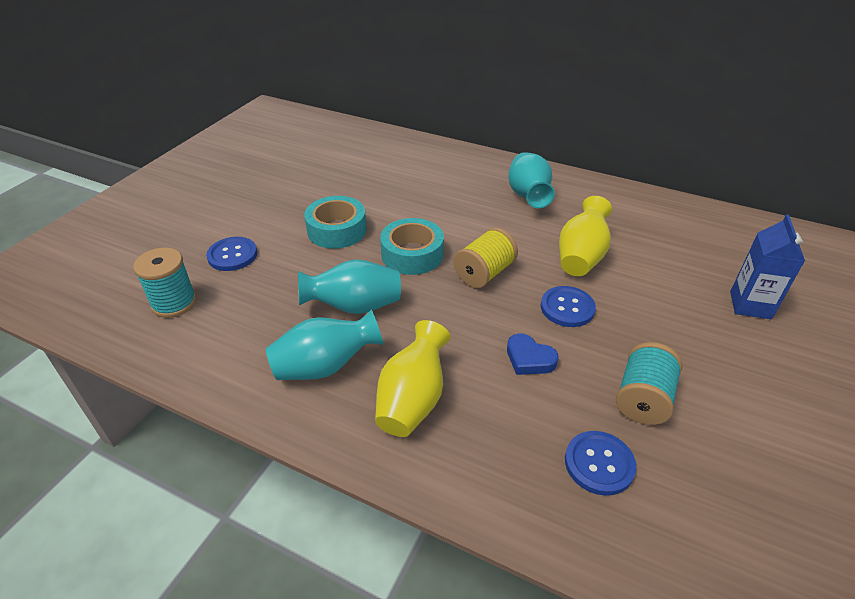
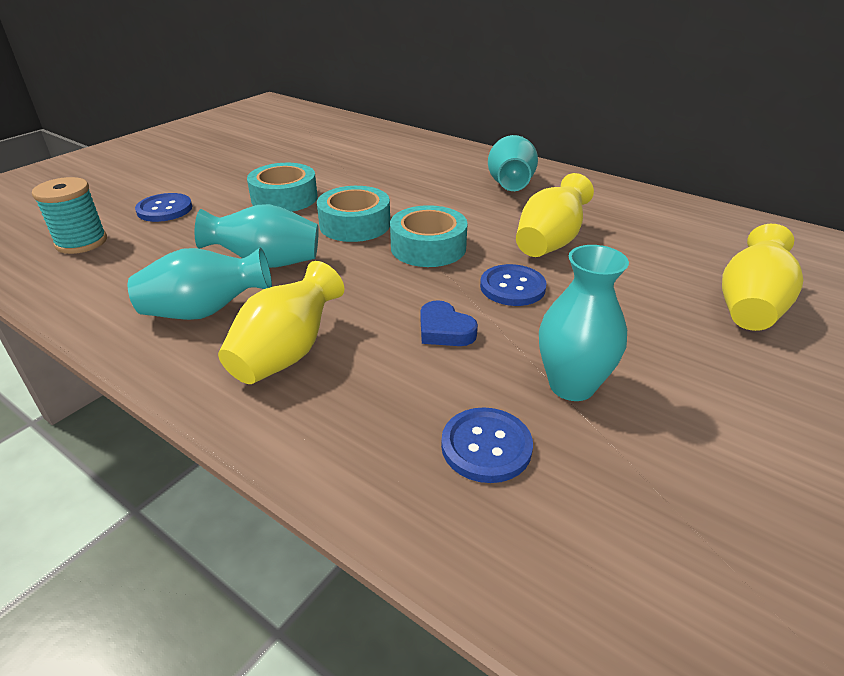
camera: 10 degrees right, 5 degrees down
yellow spool [454,227,518,288] -> turquoise tape [390,205,468,267]
turquoise spool [616,342,682,425] -> turquoise vase [539,245,629,401]
blue carton [730,214,805,320] -> yellow vase [722,224,803,331]

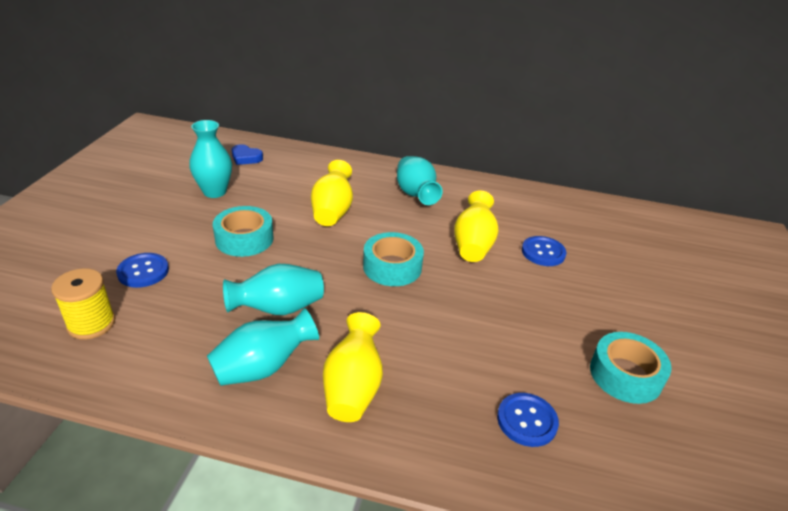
camera: 25 degrees left, 0 degrees up
turquoise spool [32,177,107,254] -> yellow spool [51,268,115,340]
turquoise tape [317,186,390,242] -> turquoise tape moved to [590,332,672,404]
blue heart [421,300,478,346] -> blue heart moved to [232,144,263,165]
blue button [480,264,547,306] -> blue button moved to [522,236,566,266]
turquoise vase [539,245,629,401] -> turquoise vase moved to [189,120,232,198]
yellow vase [722,224,803,331] -> yellow vase moved to [311,160,353,226]

